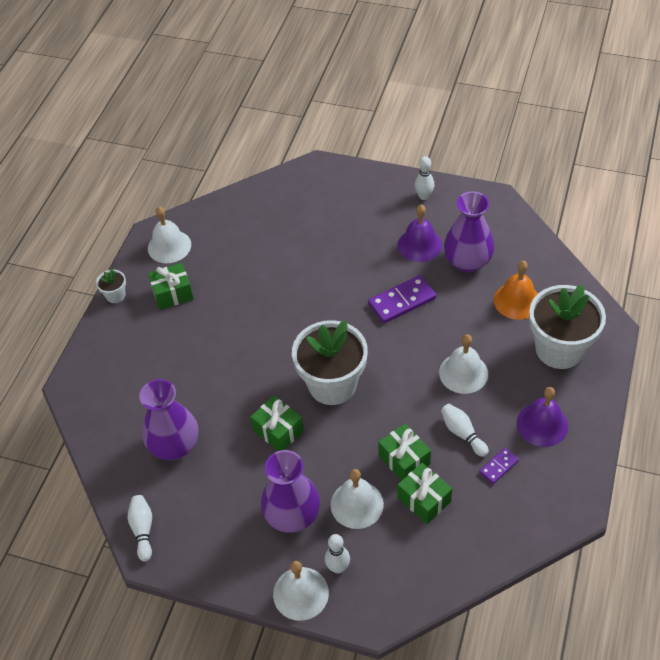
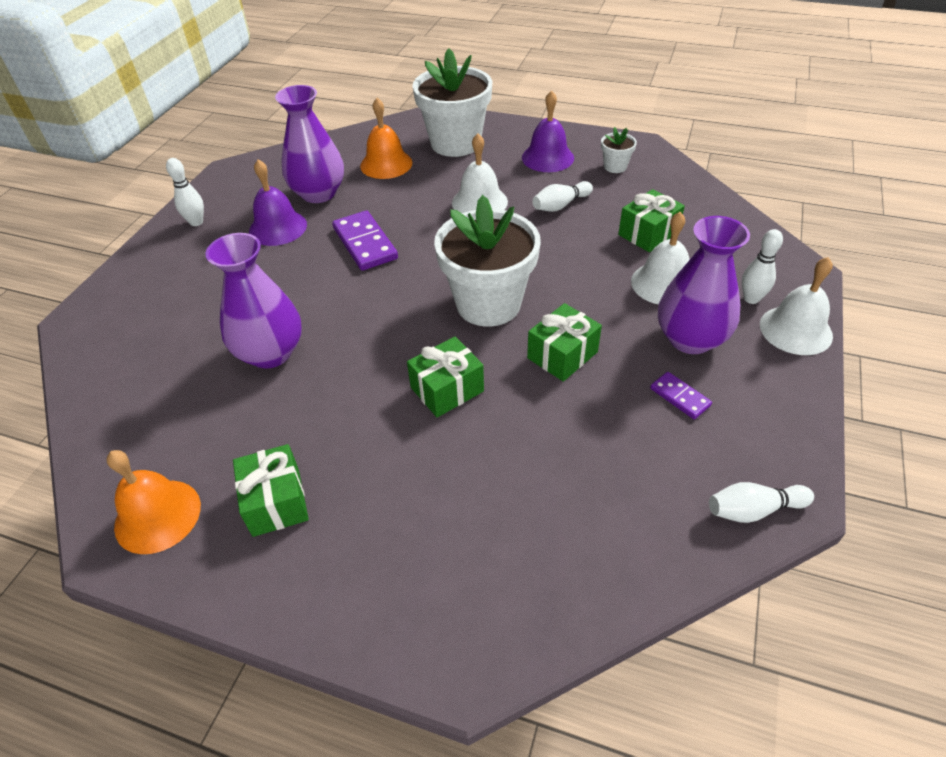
camera: 90 degrees left, 5 degrees down
white flower pot [96,268,126,303] -> white flower pot moved to [601,127,637,173]
purple vase [139,379,199,460] -> purple vase moved to [205,233,302,369]
white bell [148,206,191,263] -> orange bell [106,450,201,554]
green gift [378,424,431,481] -> green gift moved to [407,337,484,418]
purple domino [479,448,519,484] -> purple domino moved to [650,372,712,419]

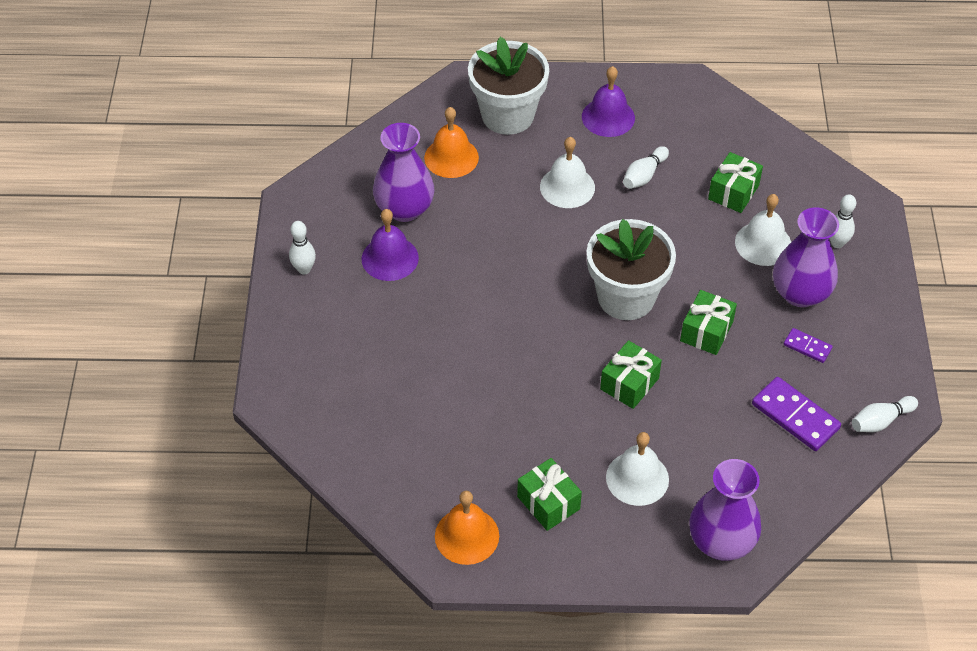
camera: 20 degrees left, 5 degrees up
purple vase [205,233,302,369] -> purple vase moved to [689,459,761,561]
purple domino [332,211,398,271] -> purple domino moved to [752,377,841,451]
white flower pot [601,127,637,173] -> none
white bell [760,257,833,355] -> white bell moved to [606,432,669,506]

